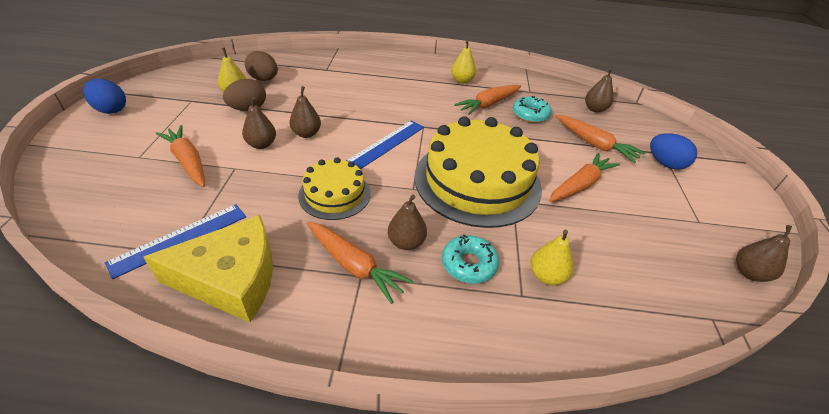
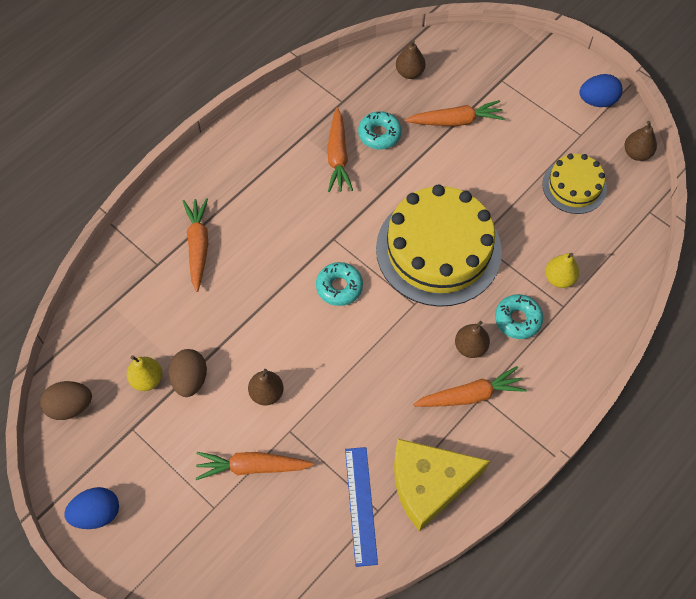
camera: 50 degrees left, 20 degrees up
yellow cheese [143,215,273,323] -> yellow cheese turned 135 degrees counterclockwise [394,439,490,531]
brown egg [245,51,278,81] -> brown egg moved to [40,381,92,420]
brown pear [289,86,321,138] -> none
yellow cake [298,157,371,220] -> yellow cake moved to [542,153,607,214]
blue ruler [346,121,424,169] -> turquoise donut [316,262,363,306]
yellow pear [451,40,476,84] -> none
orange carrot [549,152,620,202] -> orange carrot moved to [183,198,208,292]
blue egg [650,133,697,170] -> blue egg moved to [579,74,622,107]

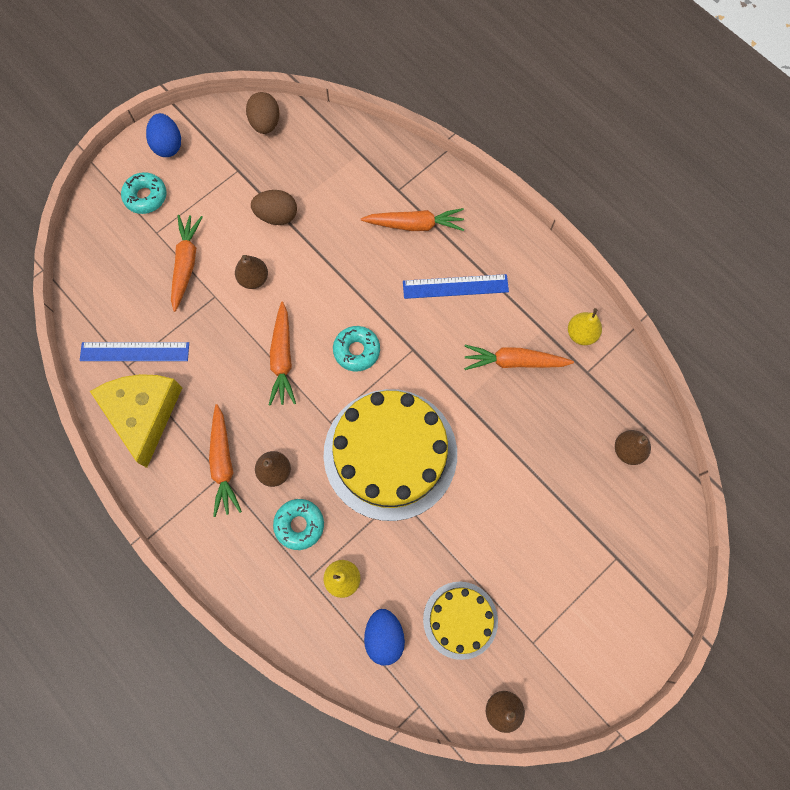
camera: 95 degrees right, 10 degrees up
yellow pear [127,355,162,391] -> yellow pear moved to [568,308,602,345]
turquoise donut [358,111,402,149] -> turquoise donut moved to [121,172,167,214]
orange carrot [405,100,505,126] -> orange carrot moved to [269,302,296,406]
blue egg [579,74,622,107] -> blue egg moved to [364,609,405,666]
none -> blue ruler [403,274,509,299]

